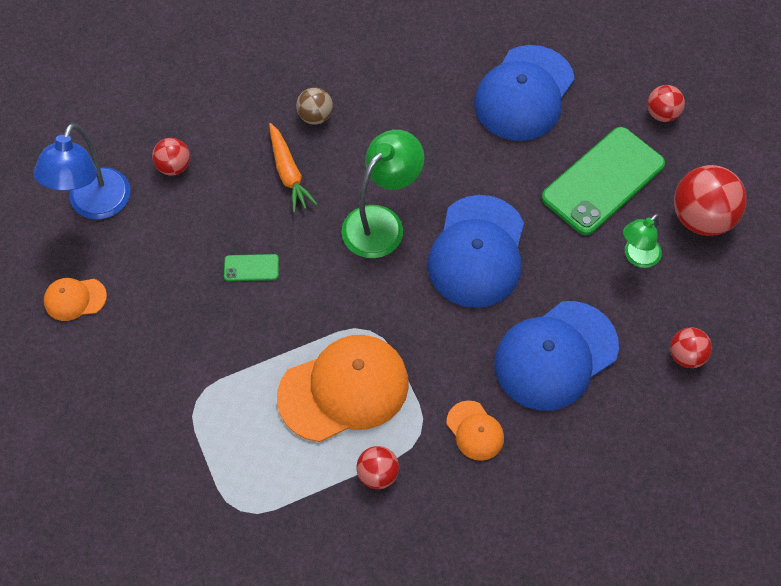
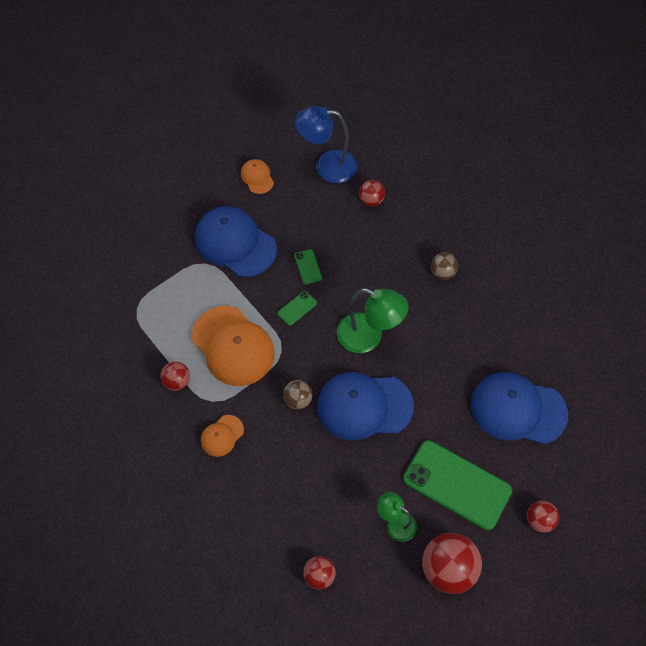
camera: 75 degrees right, 0 degrees up
orange carrot [269,123,317,213] -> none
blue cap [494,301,619,411] -> blue cap moved to [195,206,277,277]
none -> green phone [277,291,317,326]
none -> brown ball [283,380,312,409]

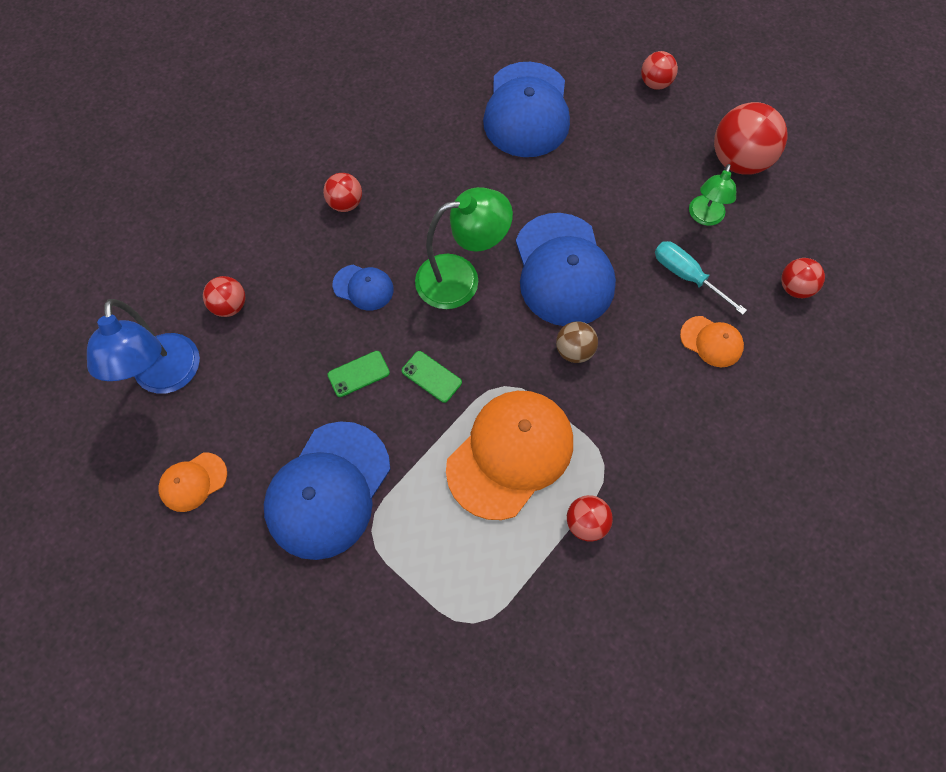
camera: 100 degrees left, 5 degrees up
orange cap [201,415,244,457] -> orange cap moved to [680,316,744,367]
green lamp [337,288,408,353] -> green lamp turned 60 degrees clockwise [415,187,513,309]
green phone [403,440,512,530] -> none
brown ball [431,252,458,280] -> red ball [323,173,362,212]
none -> blue cap [333,265,394,311]
none -> turquoise screwdriver [655,241,747,315]

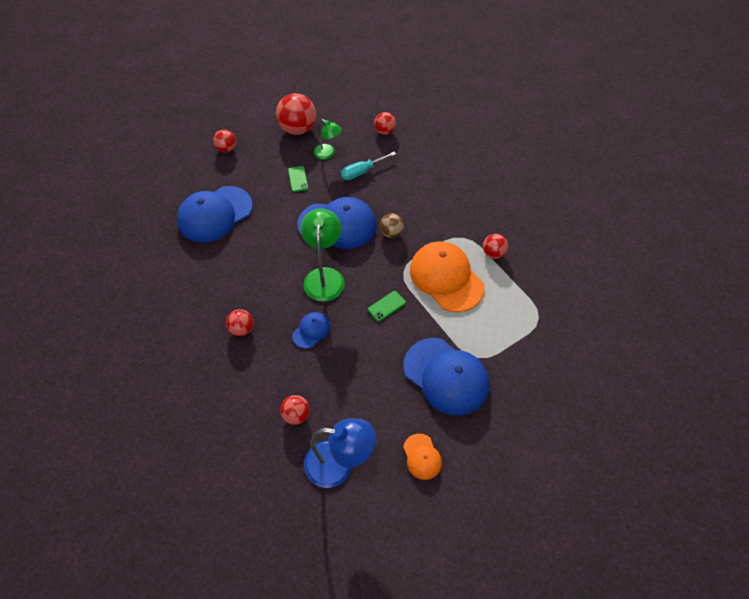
camera: 75 degrees left, 10 degrees down
green phone [327,351,390,397] -> green phone moved to [288,166,308,192]
blue cap [483,62,570,157] -> blue cap turned 120 degrees clockwise [177,186,253,242]
orange cap [680,316,744,367] -> none

